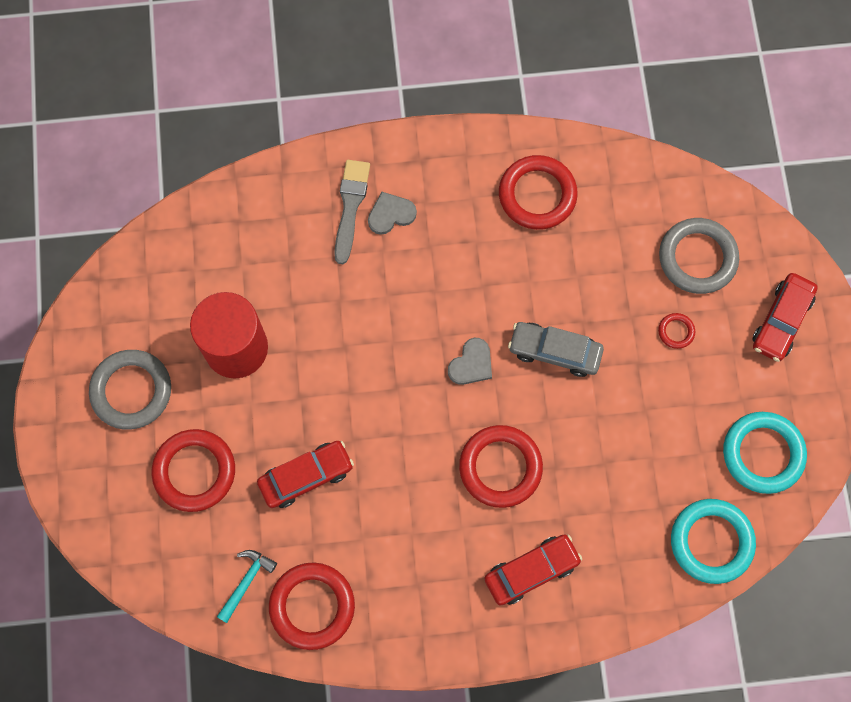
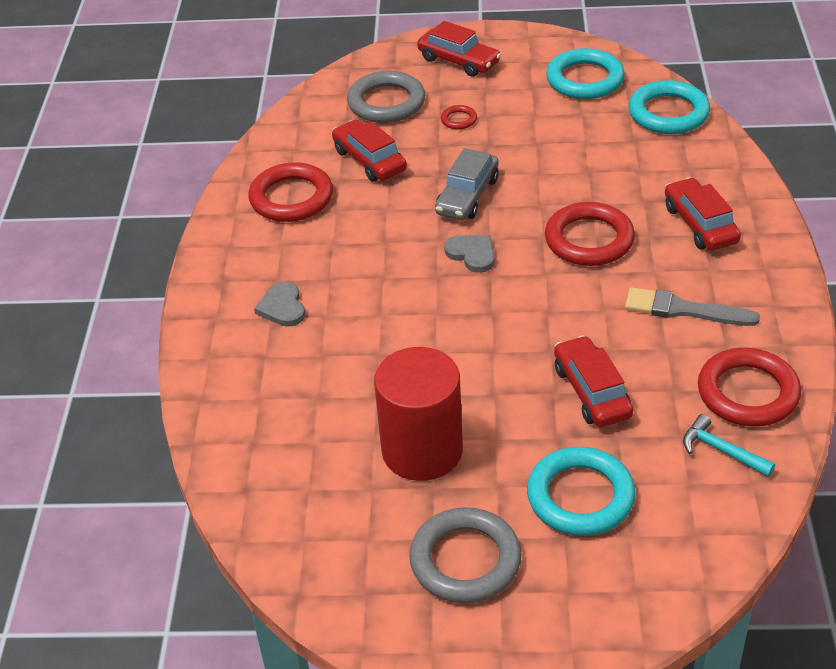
camera: 80 degrees left, 30 degrees down
red ring [151,429,235,512] -> turquoise ring [527,447,636,536]
grey brush [334,160,370,264] -> grey brush moved to [625,287,760,326]
none -> red car [332,120,407,182]

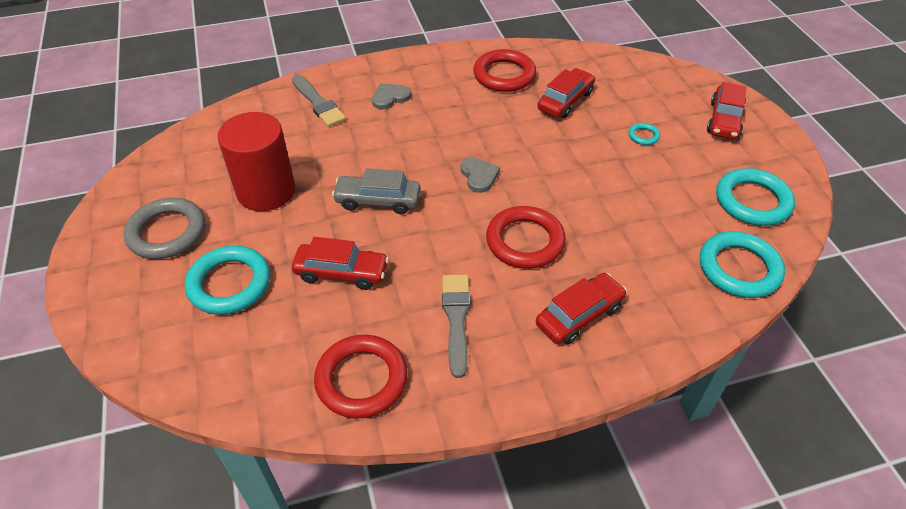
camera: 70 degrees right, 5 degrees up
grey ring [347,71,425,123] -> none
grey car [435,148,499,220] -> grey car moved to [332,168,421,214]
red ring [441,105,477,129] -> turquoise ring [629,123,660,145]
grey heart [444,235,495,273] -> grey heart turned 45 degrees counterclockwise [460,157,500,193]
red car [554,336,633,427] -> red car turned 45 degrees clockwise [292,237,389,290]
turquoise hammer [683,414,775,477] -> none
none -> grey brush [292,75,346,127]

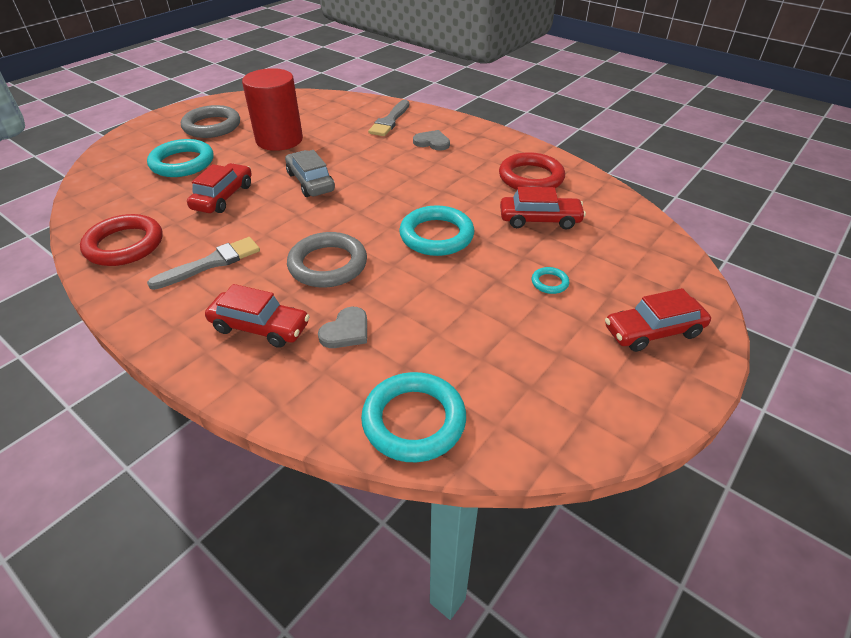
camera: 55 degrees right, 5 degrees down
red car [292,237,389,290] -> red car turned 135 degrees counterclockwise [187,163,252,213]
grey heart [460,157,500,193] -> grey heart moved to [318,307,367,348]
red ring [486,206,566,269] -> grey ring [287,232,367,288]
turquoise ring [716,168,795,226] -> turquoise ring moved to [399,205,474,256]

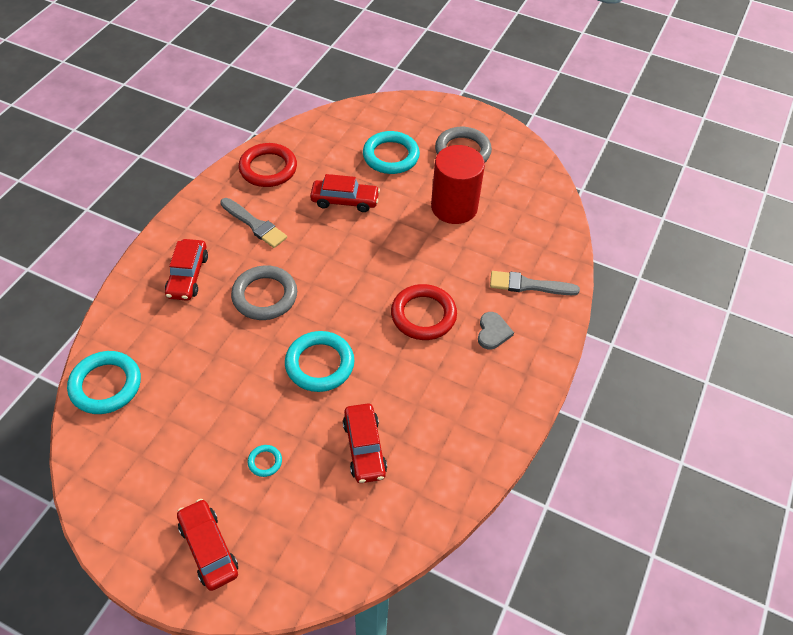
camera: 75 degrees right, 10 degrees up
grey car [285,150,335,197] -> none
grey heart [318,307,367,348] -> none
red ring [499,152,565,190] -> red ring moved to [391,284,457,340]

